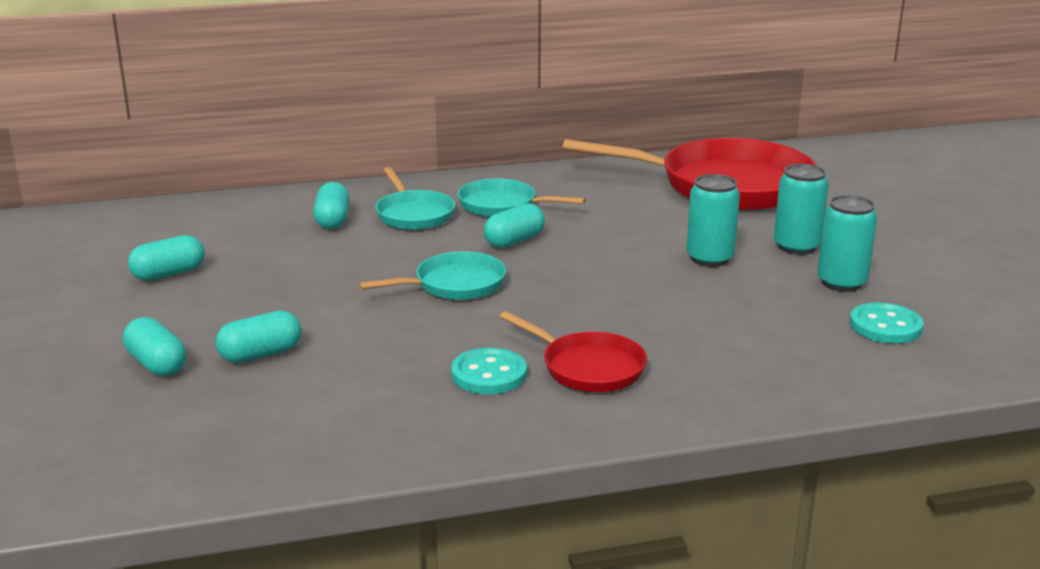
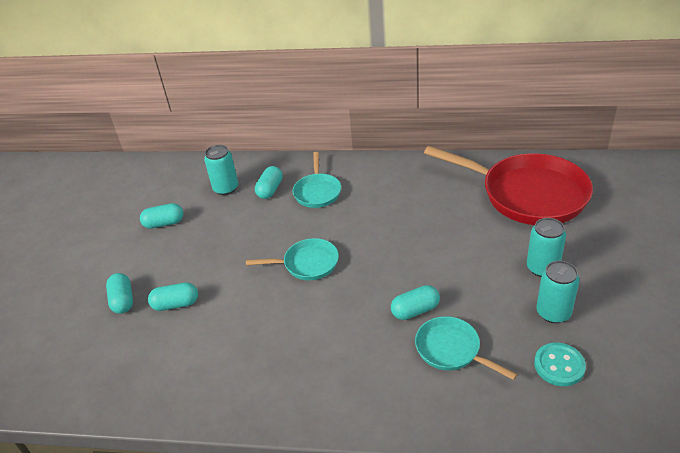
camera: 25 degrees right, 15 degrees up
turquoise button [451,347,527,394] -> none
turquoise pan [457,178,586,217] -> turquoise pan moved to [415,316,518,380]
turquoise capsule [484,203,545,248] -> turquoise capsule moved to [391,285,440,320]
red pan [500,311,647,392] -> none
turquoise can [686,174,740,267] -> turquoise can moved to [204,145,238,195]

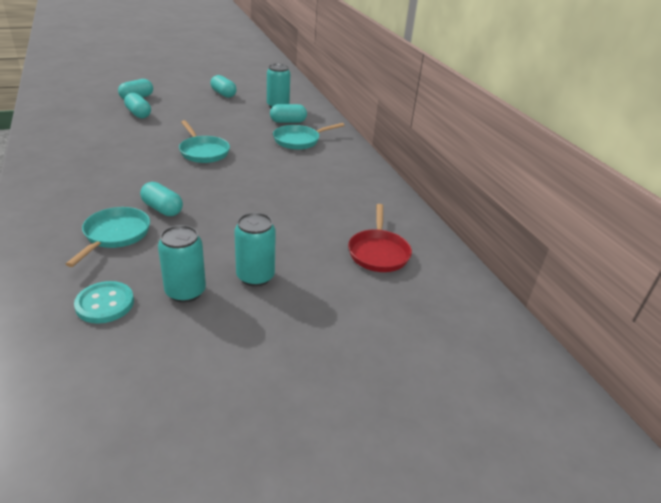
camera: 55 degrees right, 5 degrees down
red pan [424,146,593,225] -> red pan [348,204,412,272], size x0.50

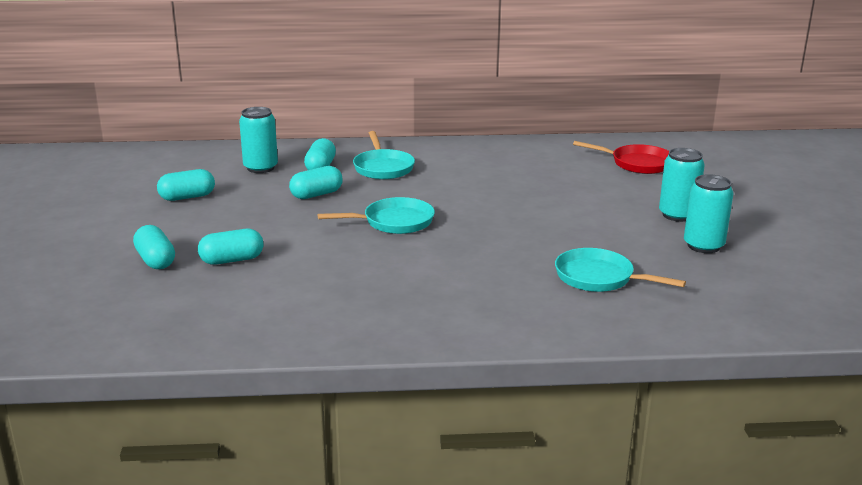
camera: 70 degrees left, 10 degrees down
turquoise button [74,281,134,324] -> none
turquoise capsule [140,182,183,216] -> turquoise capsule moved to [289,166,343,199]

